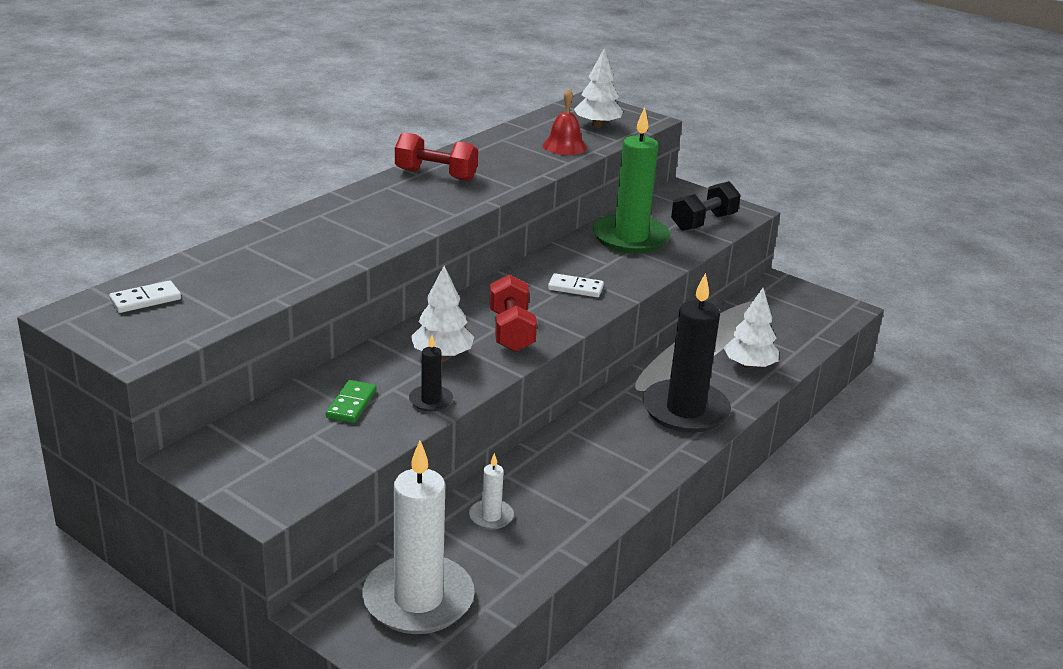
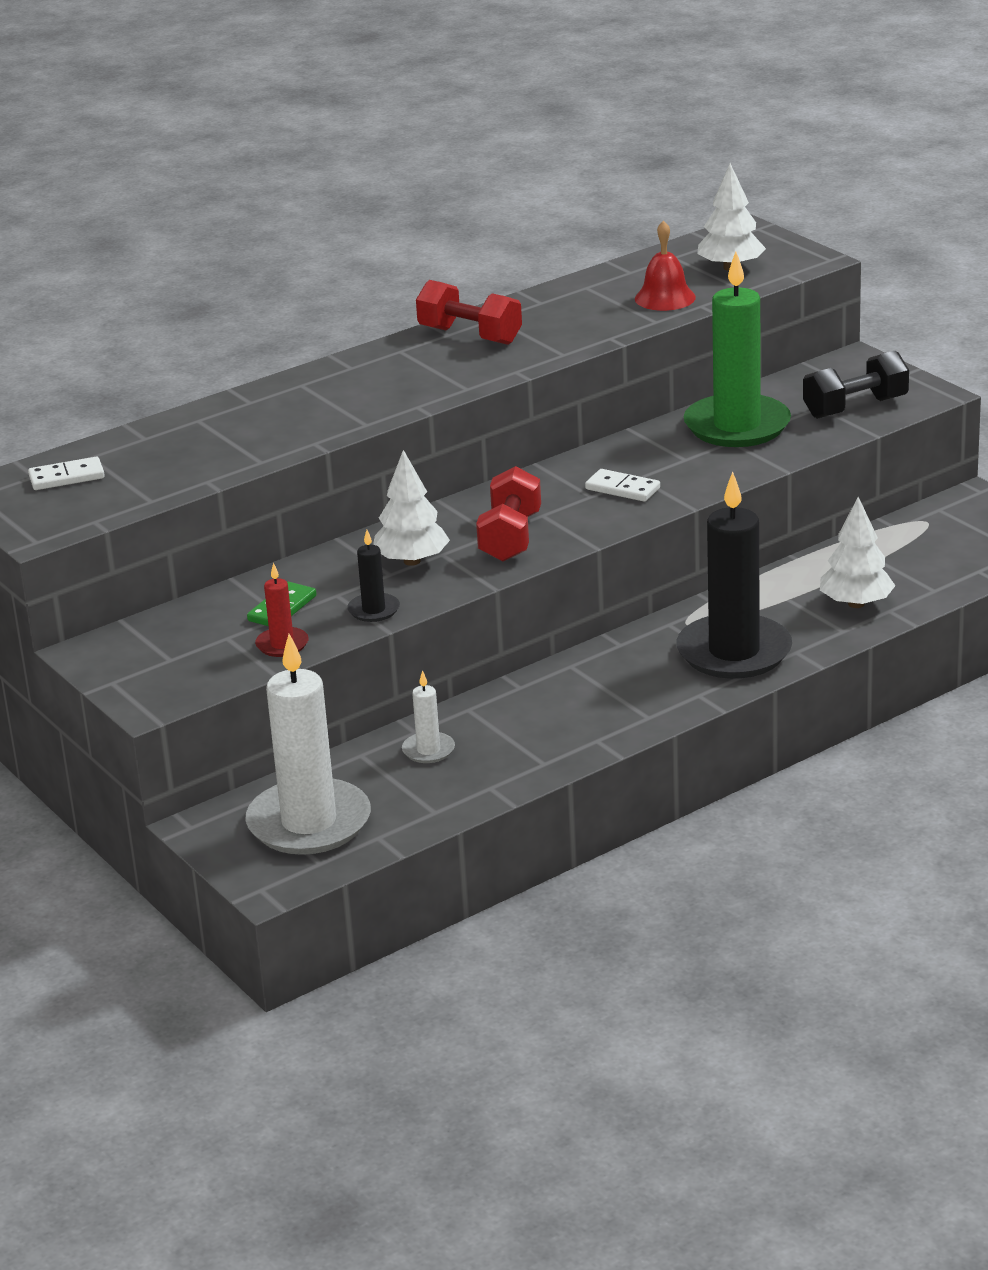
camera: 20 degrees right, 0 degrees up
none -> red candle [255,563,309,657]

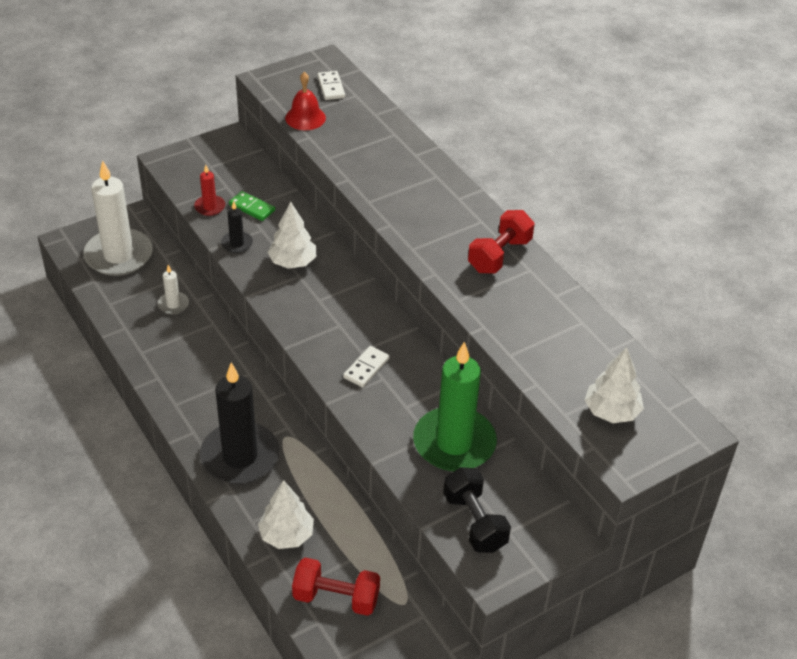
camera: 90 degrees right, 15 degrees up
red dumbbell [476,466,541,562] -> red dumbbell moved to [292,557,380,616]
red bell [635,220,696,311] -> red bell moved to [285,72,326,130]

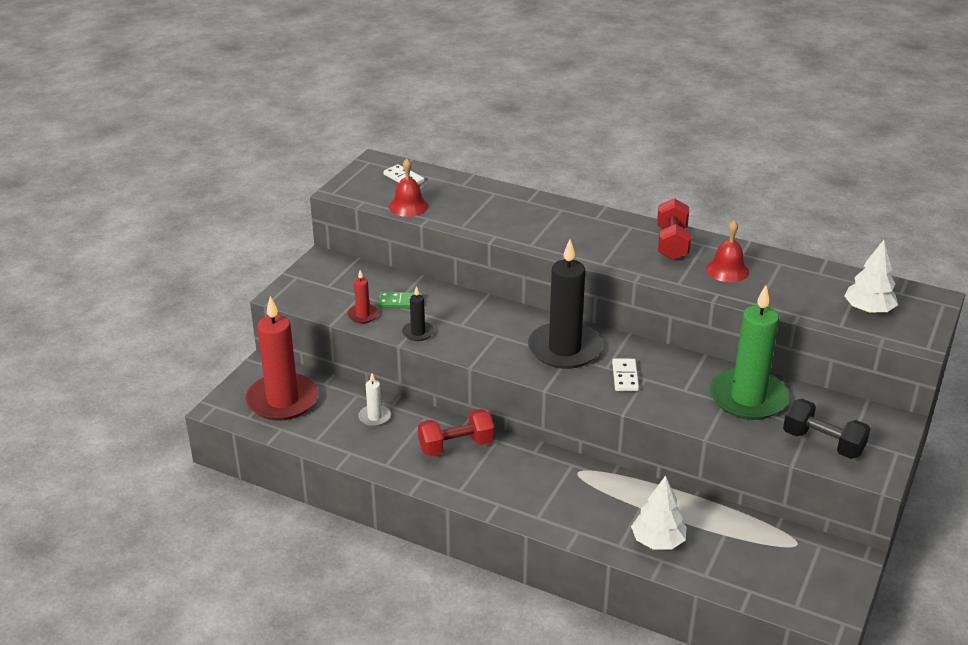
camera: 30 degrees left, 10 degrees down
white candle [83,160,153,276] -> red candle [246,296,318,421]
black candle [200,362,279,484] -> black candle moved to [528,239,602,369]
white tree [268,201,316,269] -> none
red dumbbell [292,557,380,616] -> red dumbbell moved to [418,409,495,456]
none -> red bell [706,220,749,282]

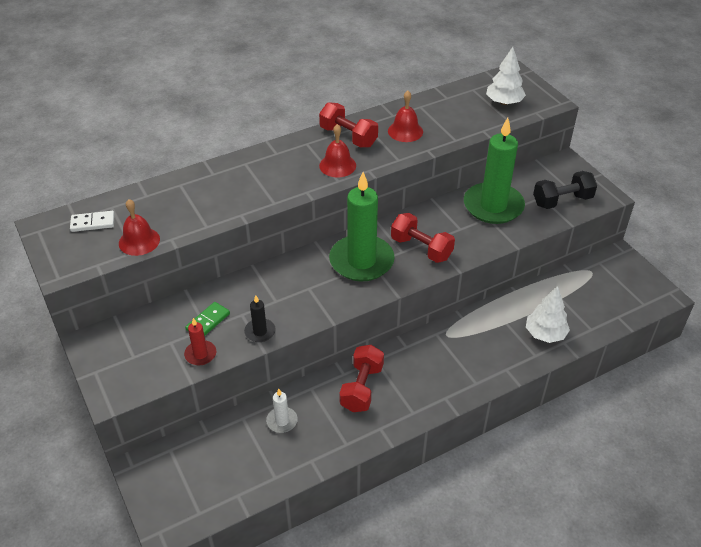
camera: 55 degrees left, 10 degrees up
red candle [246,296,318,421] -> none
black candle [528,239,602,369] -> green candle [329,172,395,282]
white domino [612,358,639,391] -> red dumbbell [391,213,455,263]
none -> red bell [319,124,356,177]

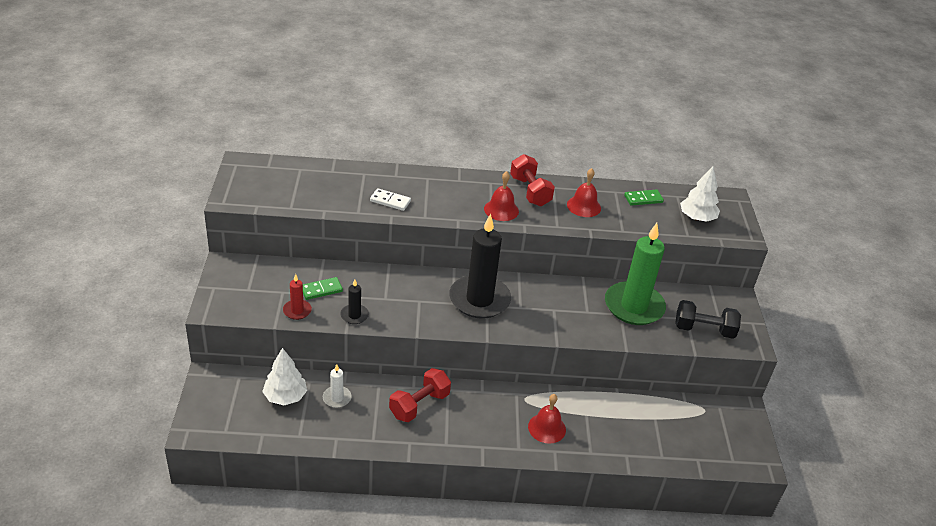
camera: 25 degrees right, 5 degrees down
white domino [70,211,115,232] -> white domino moved to [370,188,411,211]
red bell [119,199,160,256] -> red bell moved to [528,394,566,444]
green candle [329,172,395,282] -> black candle [449,214,511,319]
red dumbbell [391,213,455,263] -> none
white tree [526,286,570,343] -> white tree moved to [262,348,307,405]
none -> green domino [624,189,664,206]

